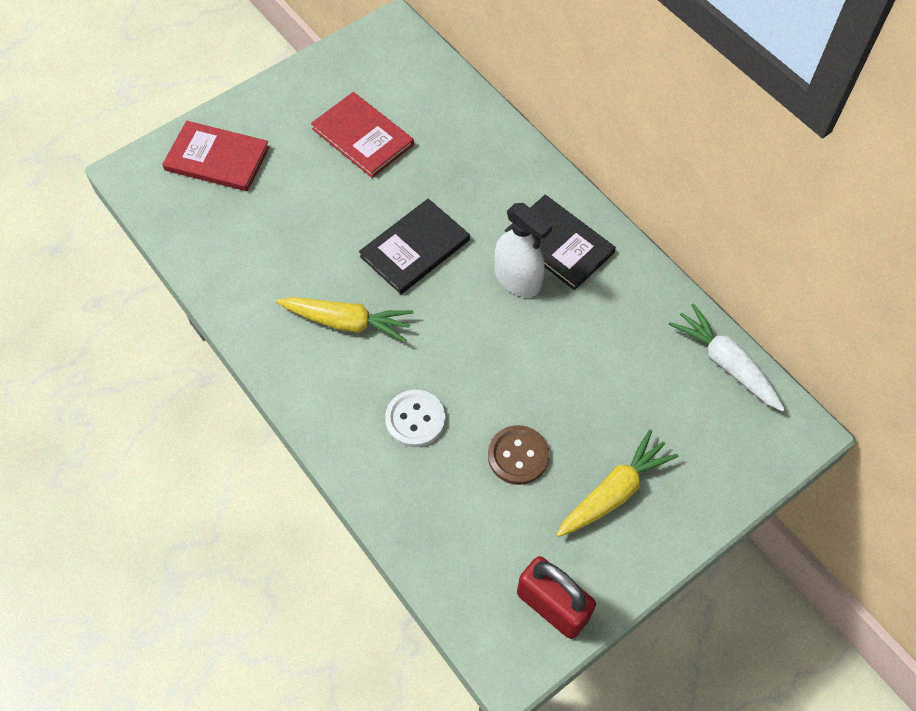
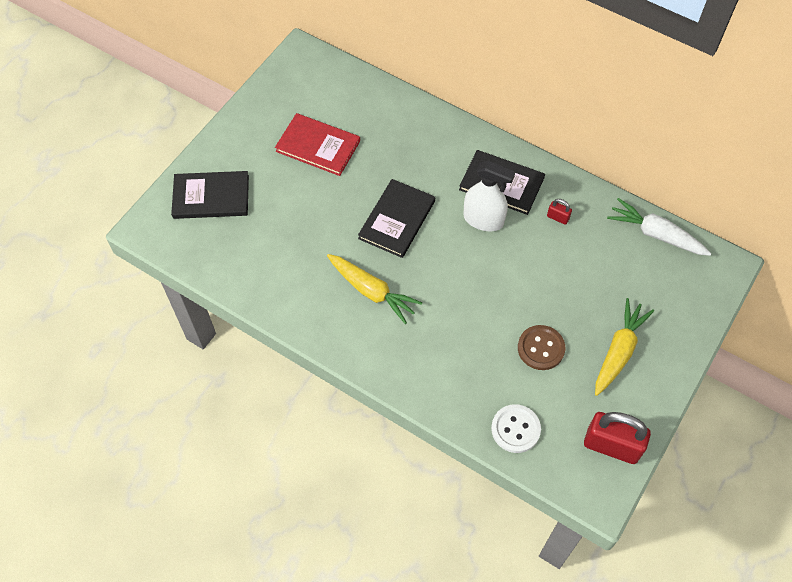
camera: 20 degrees left, 0 degrees up
red book [162,121,270,191] -> black book [171,171,249,219]
yellow carrot [276,297,414,342] -> yellow carrot turned 45 degrees clockwise [327,254,422,324]
white button [385,390,445,447] -> white button moved to [491,404,541,453]
none -> red padlock [547,199,572,225]

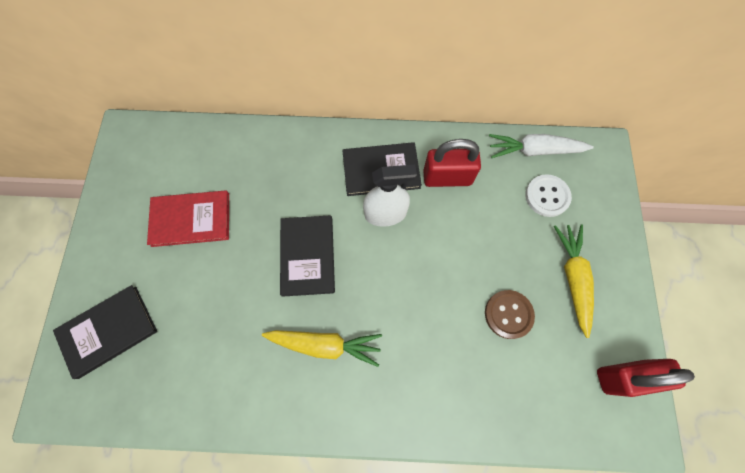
camera: 30 degrees left, 10 degrees up
white button [491,404,541,453] -> white button moved to [525,174,572,217]
red padlock [547,199,572,225] -> red padlock [423,139,481,187], size x2.25

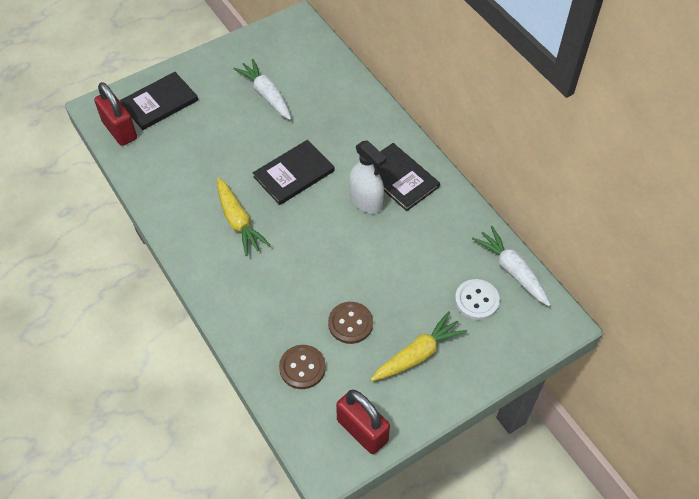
camera: 55 degrees right, 15 degrees down
black book [53,285,157,379] -> black book turned 60 degrees counterclockwise [120,72,198,130]
red book [147,190,229,247] -> white carrot [233,59,291,120]
red padlock [423,139,481,187] -> red padlock moved to [94,82,137,146]
none -> brown button [279,345,326,389]

